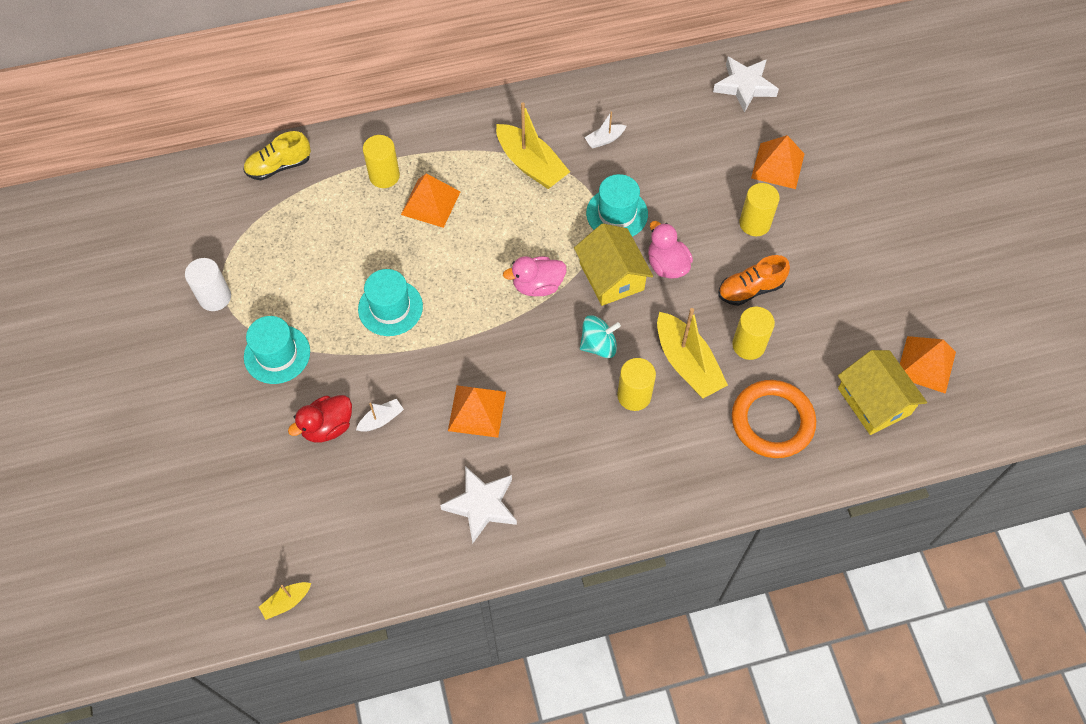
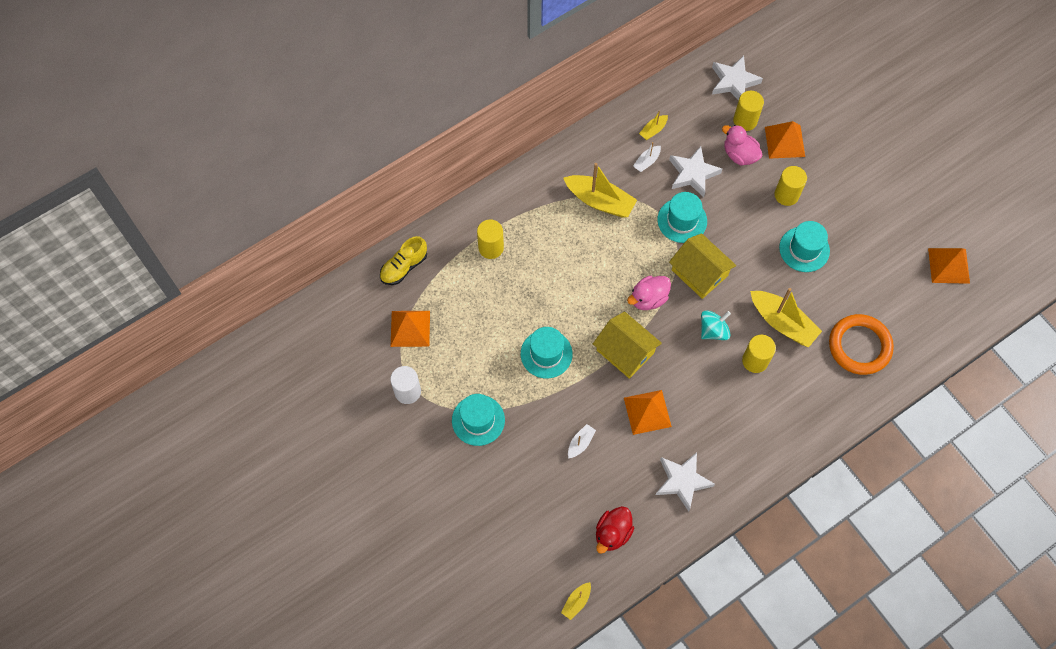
camera: 20 degrees left, 5 degrees up
red duck [288,395,352,443] -> red duck moved to [596,506,634,554]
orange pyramid [401,173,460,228] -> orange pyramid moved to [391,311,430,347]
pink duck [648,221,693,279] -> pink duck moved to [722,125,762,166]
orange shoe [718,255,790,306] -> turquoise hat [779,221,830,272]
yellow cylinder [732,307,775,360] -> yellow cylinder moved to [733,91,764,131]
yellow house [838,350,927,435] -> yellow house moved to [593,311,662,379]
none -> yellow boat [639,110,668,140]
none -> white star [669,146,722,197]

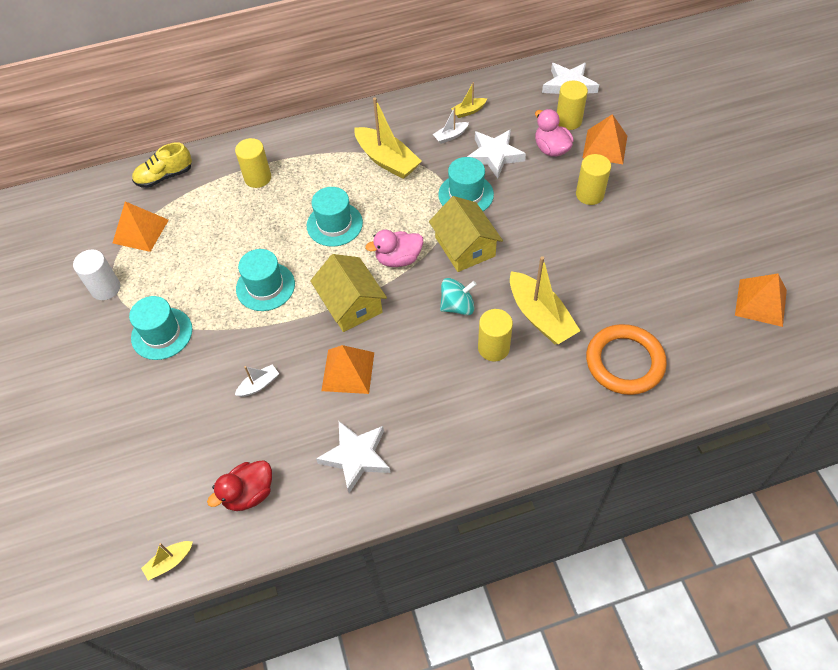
camera: 20 degrees right, 10 degrees down
turquoise hat [779,221,830,272] -> turquoise hat moved to [307,187,363,247]

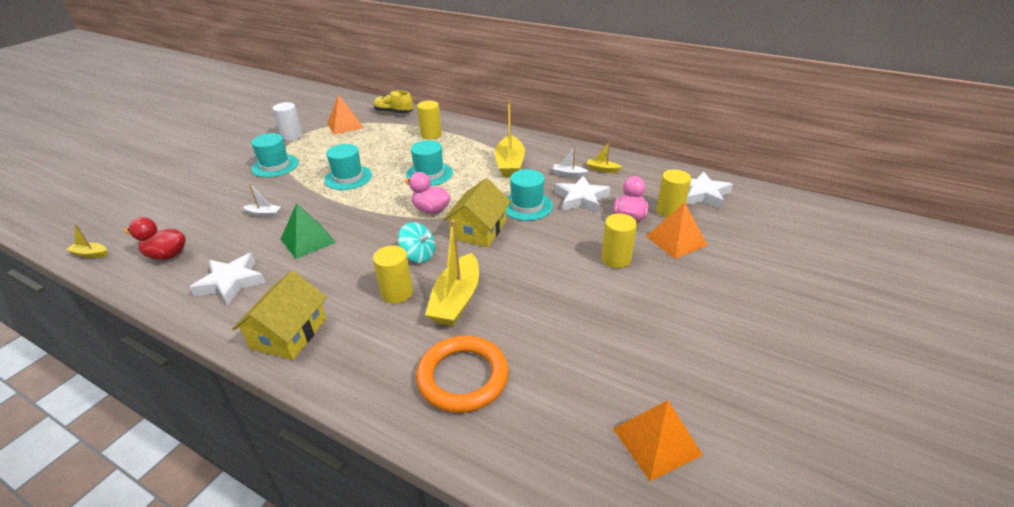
camera: 45 degrees right, 20 degrees down
yellow house [310,254,387,332] -> yellow house moved to [232,270,327,360]
orange pyramid [321,345,374,394] -> green pyramid [281,203,336,259]

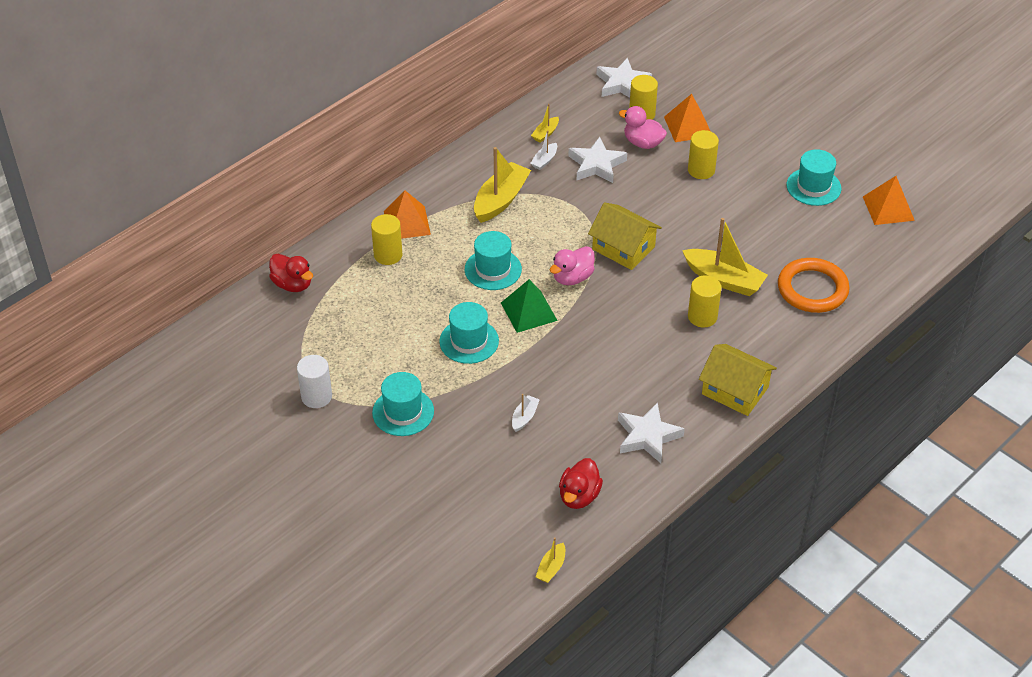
camera: 75 degrees left, 10 degrees up
green pyramid [281,203,336,259] -> green pyramid moved to [501,279,558,333]
orange pyramid [328,94,364,134] -> orange pyramid moved to [384,190,431,239]
yellow shoe [373,91,413,113] -> red duck [269,254,313,292]
turquoise spinning top [398,222,435,263] -> none
yellow boat [495,100,525,177] -> yellow boat turned 75 degrees counterclockwise [474,147,531,223]
turquoise hat [506,169,553,221] -> turquoise hat moved to [787,149,841,206]

